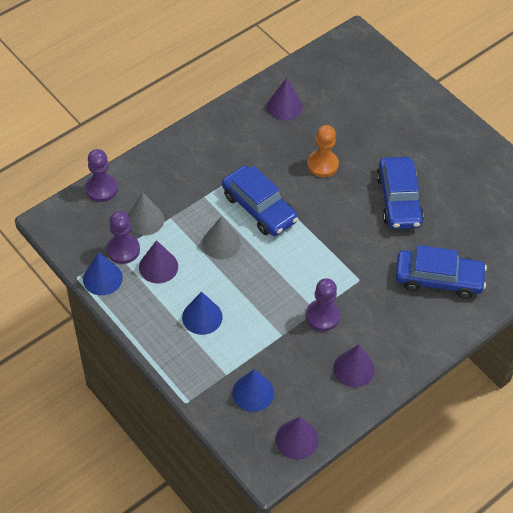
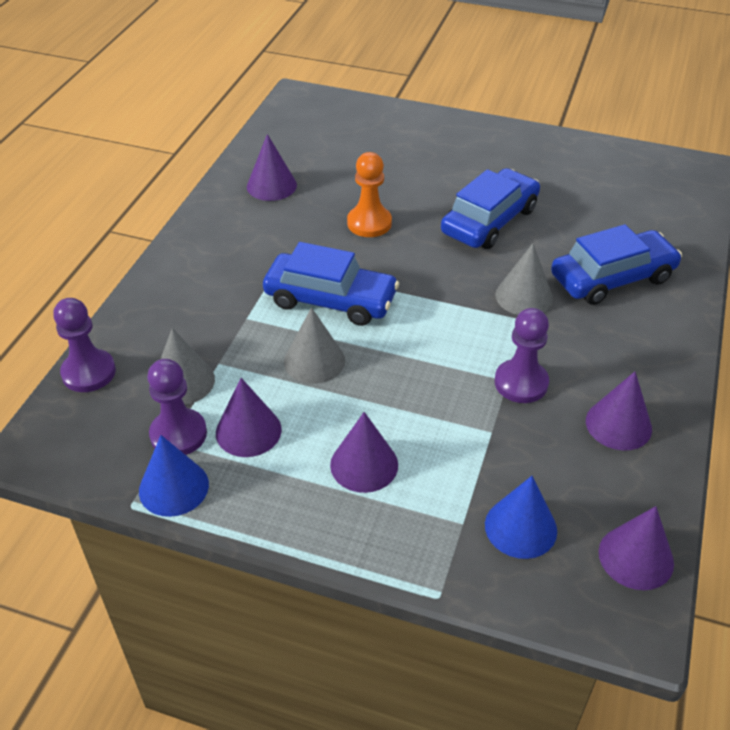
camera: 30 degrees left, 10 degrees down
blue cone [182,292,222,335] -> purple cone [330,412,398,493]
blue car [376,157,424,229] -> blue car turned 105 degrees counterclockwise [441,168,540,249]
none -> grey cone [495,243,553,315]

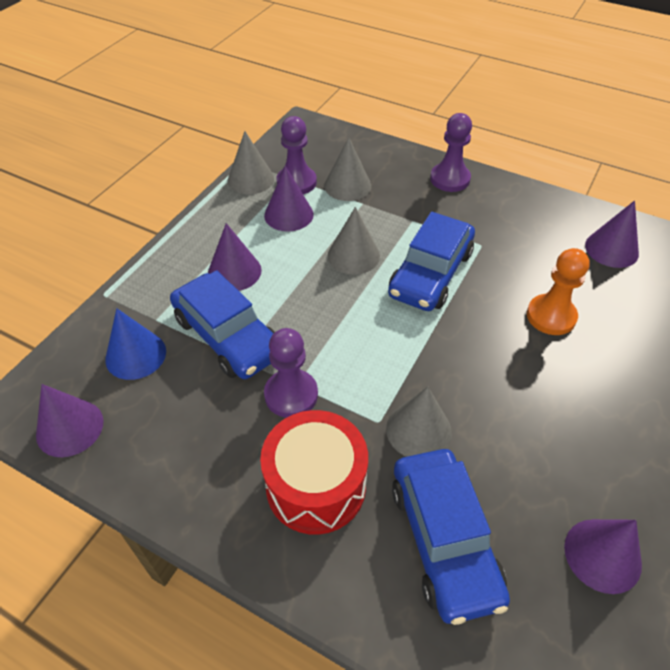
camera: 100 degrees right, 5 degrees up
purple pawn [53,298,116,392] -> purple pawn moved to [430,113,472,192]
blue cone [139,435,209,517] -> grey cone [228,131,274,194]
blue car [441,168,540,249] -> blue car moved to [170,270,275,379]
purple cone [586,372,652,451] -> purple cone moved to [564,519,642,594]
none -> red drum [260,410,368,535]

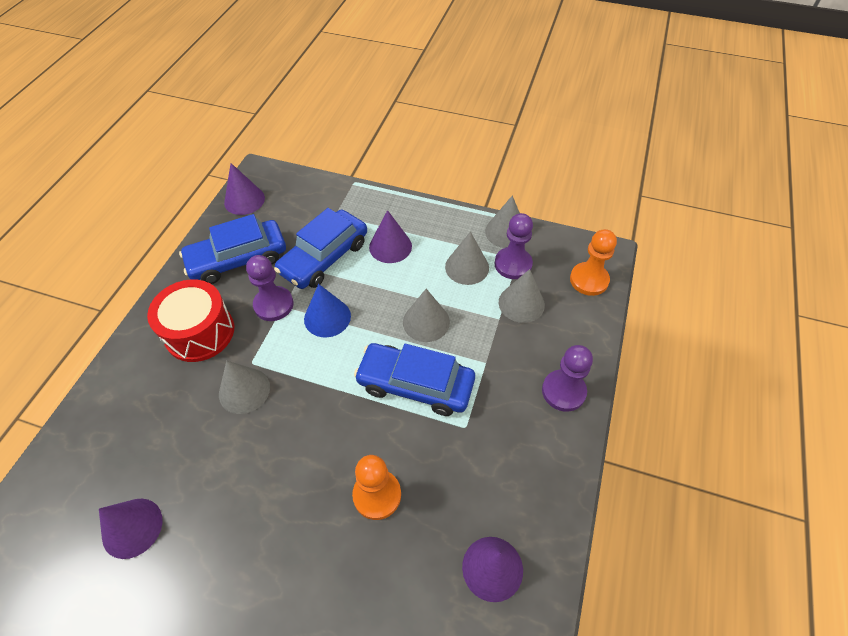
camera: 80 degrees right, 5 degrees up
blue cone [105,308,166,380] -> blue cone moved to [304,284,351,337]
purple cone [264,166,314,231] -> grey cone [445,231,489,285]
blue car [392,449,510,625] -> blue car moved to [179,214,286,284]
none -> orange pawn [570,229,617,296]

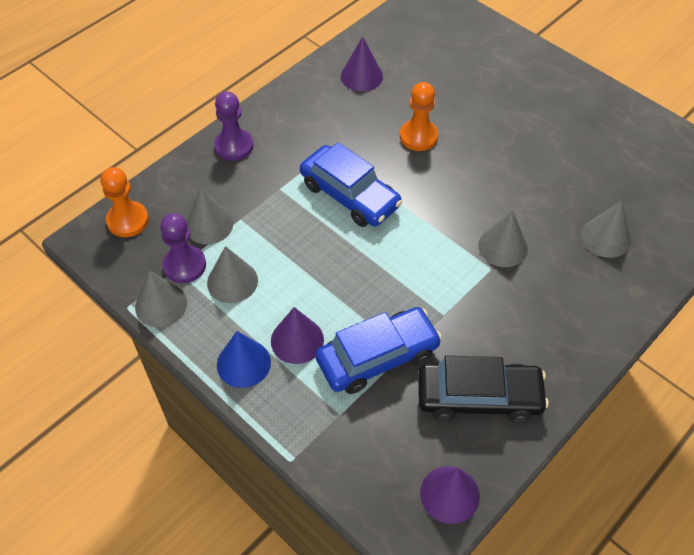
camera: 155 degrees left, 0 degrees up
purple cone [99,499,163,559] -> none
red drum [147,279,234,362] -> none
blue car [179,214,286,284] -> black car [418,356,549,423]
purple pawn [246,255,293,321] -> none
blue cone [304,284,351,337] -> blue cone moved to [217,331,271,388]
grey cone [403,289,450,342] -> grey cone moved to [581,201,631,258]

